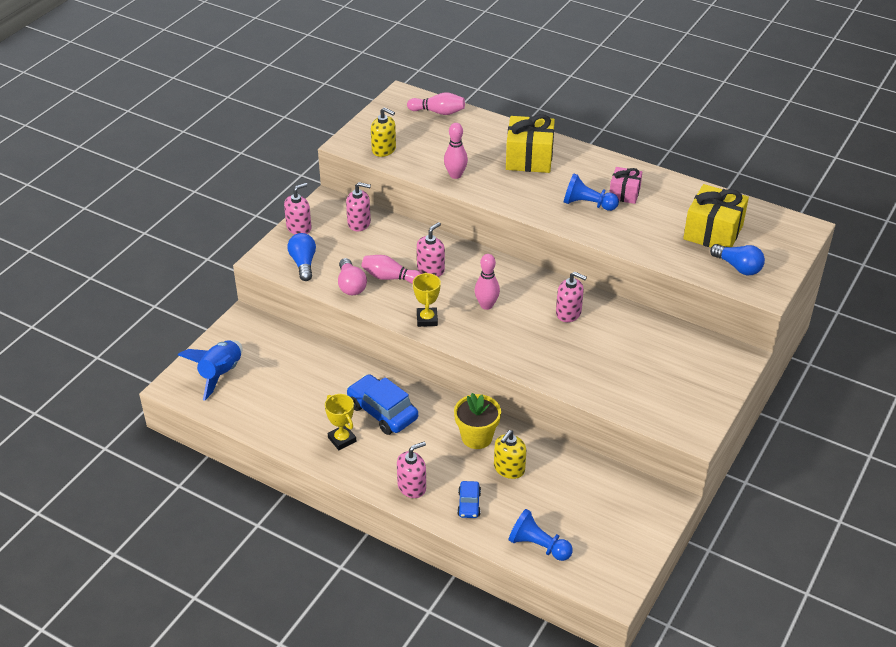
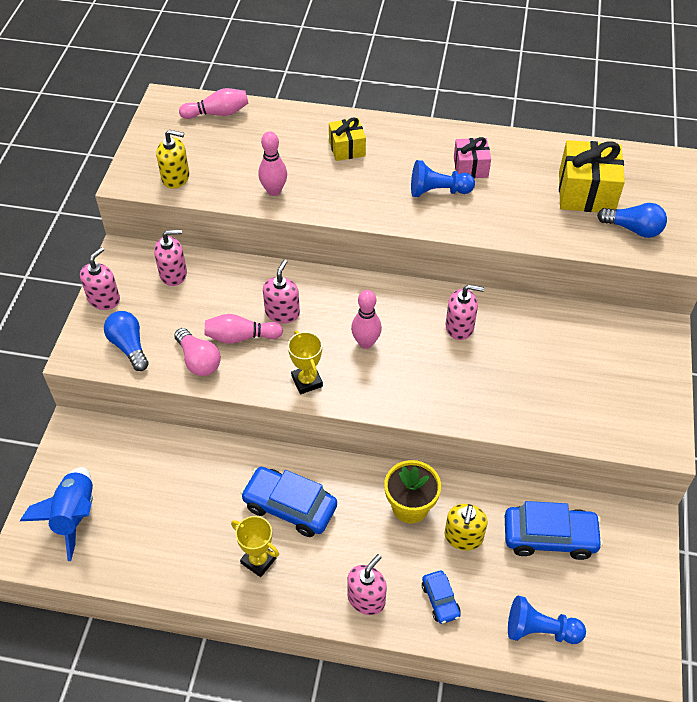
camera: 20 degrees left, 10 degrees up
yellow gift [506,114,555,173] -> yellow gift [329,117,366,161], size x0.59
none -> blue car [505,501,603,560]

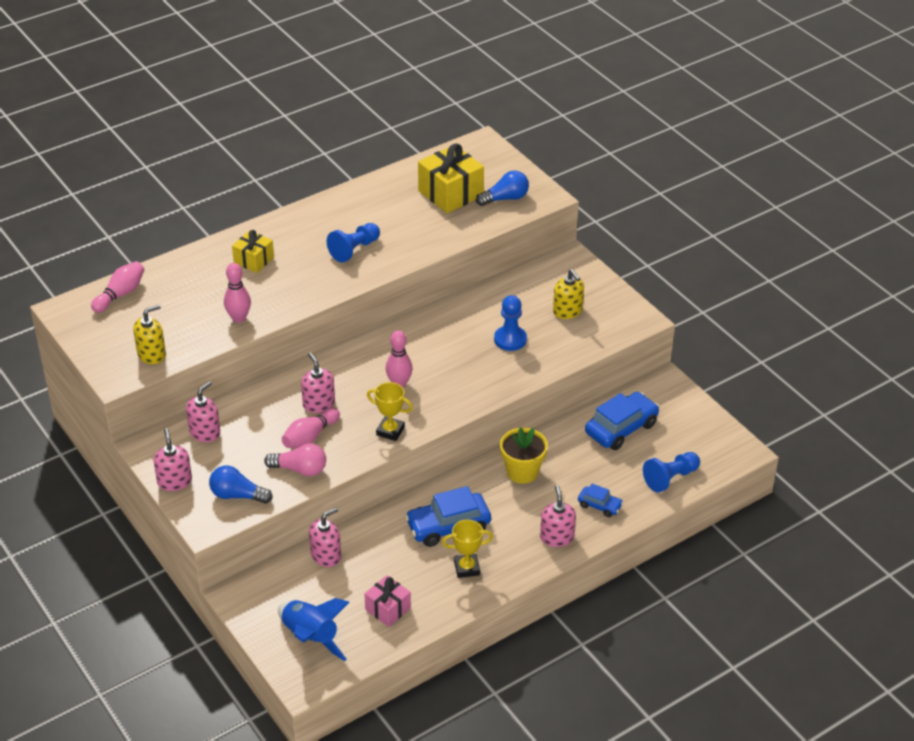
camera: 45 degrees left, 10 degrees down
yellow soap dispenser [445,504,487,551] -> yellow soap dispenser moved to [553,269,584,319]
pink soap dispenser [446,284,484,340] -> pink soap dispenser moved to [309,507,341,567]
pink gift [454,137,491,179] -> pink gift moved to [365,575,411,627]
none -> blue pawn [494,295,527,351]

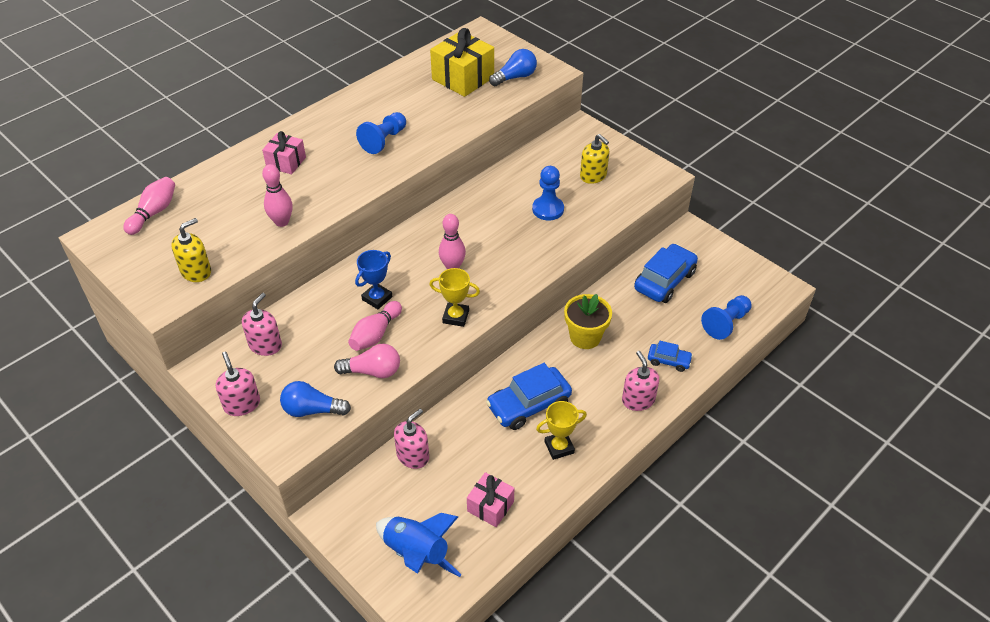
camera: 10 degrees left, 5 degrees up
yellow gift [232,230,274,273] -> pink gift [262,131,306,174]
pink soap dispenser [301,353,335,413] -> blue trophy [355,250,392,309]

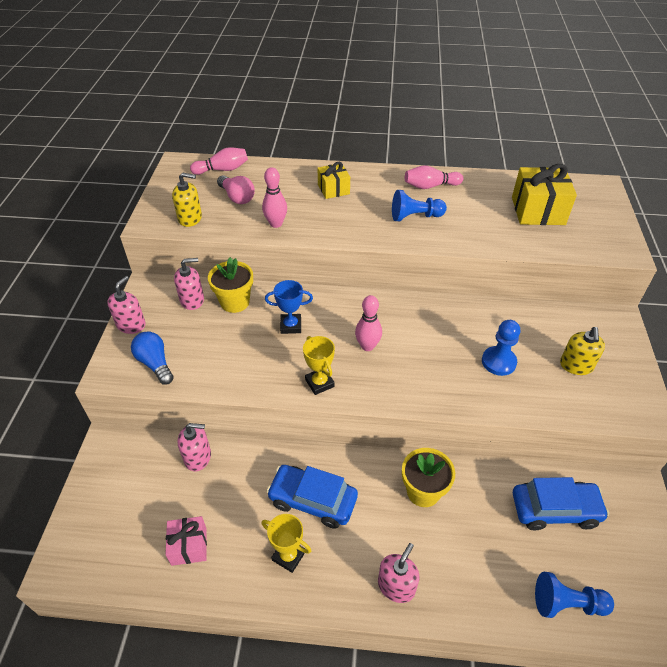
camera: 50 degrees right, 0 degrees up
pink gift [262,131,306,174] -> yellow gift [318,162,350,199]
pink light bulb [334,344,400,378] -> pink light bulb moved to [217,175,255,204]
pink bowling pin [348,301,402,351] -> pink bowling pin moved to [405,165,463,189]
blue rocket [376,513,462,577] -> none
blue light bulb [489,49,537,86] -> none
blue car [648,341,693,372] -> none
none -> yellow flower pot [208,257,253,313]

